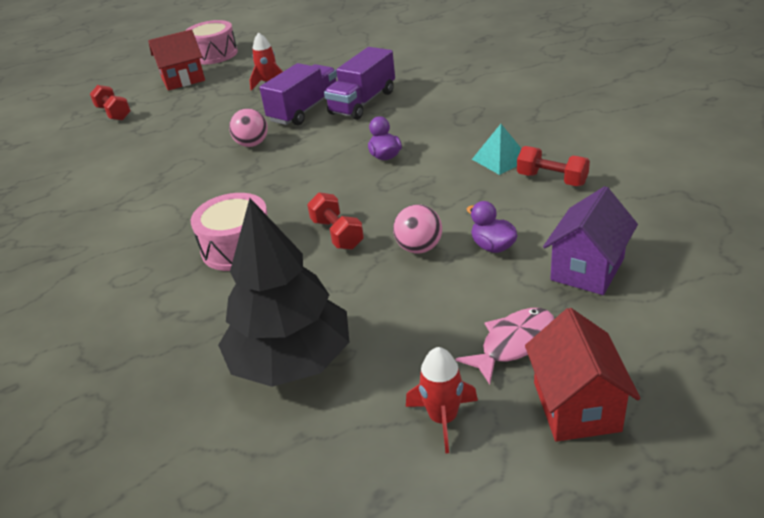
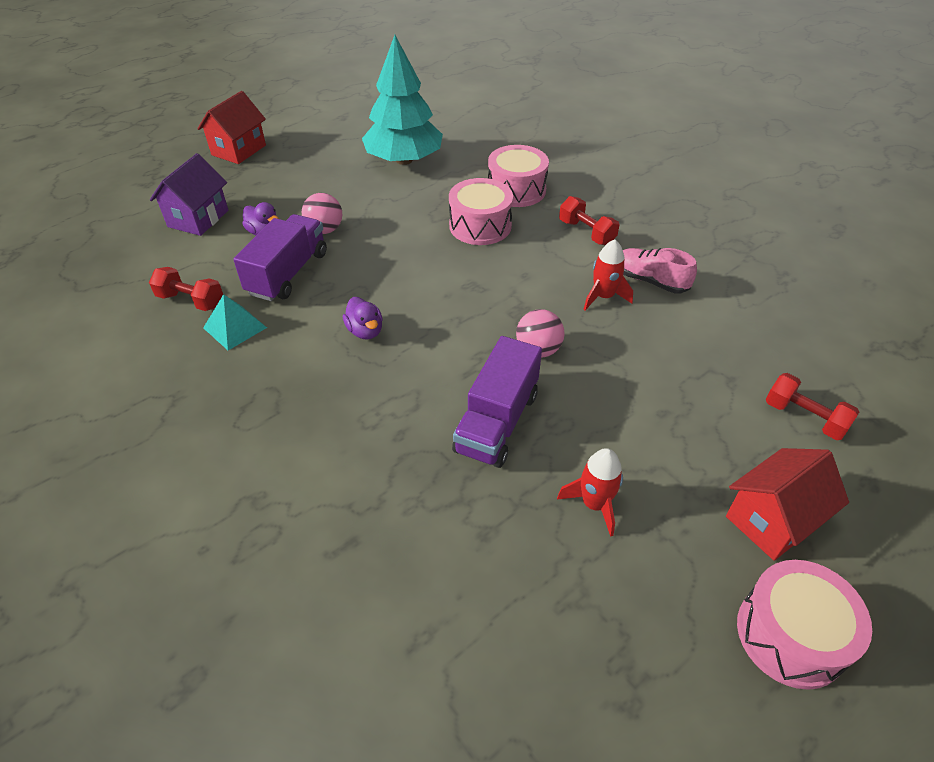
camera: 165 degrees right, 10 degrees up
black tree [218,198,350,387] -> turquoise tree [362,35,443,165]
red dumbbell [307,192,364,250] -> red dumbbell moved to [559,196,620,245]
purple truck [324,47,395,120] -> purple truck moved to [233,214,327,301]
red rocket [406,347,478,453] -> red rocket moved to [583,239,633,310]
pink fish [456,308,554,385] -> none
red house [525,308,641,442] -> red house turned 45 degrees clockwise [197,91,266,164]
none -> pink drum [488,145,549,207]
none -> pink shoe [623,248,697,294]

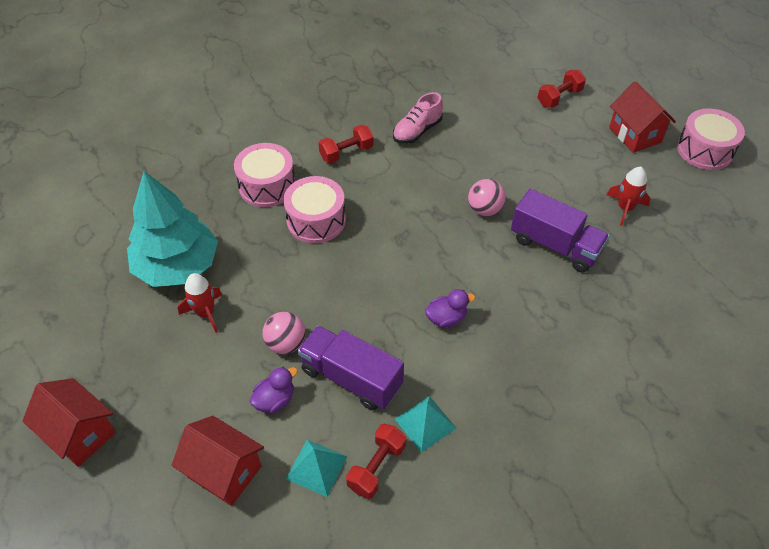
camera: 80 degrees left, 5 degrees up
purple house [150,153,228,236] -> red house [172,416,264,506]
red rocket [583,239,633,310] -> red rocket moved to [178,273,222,333]
none -> turquoise pyramid [286,440,348,497]

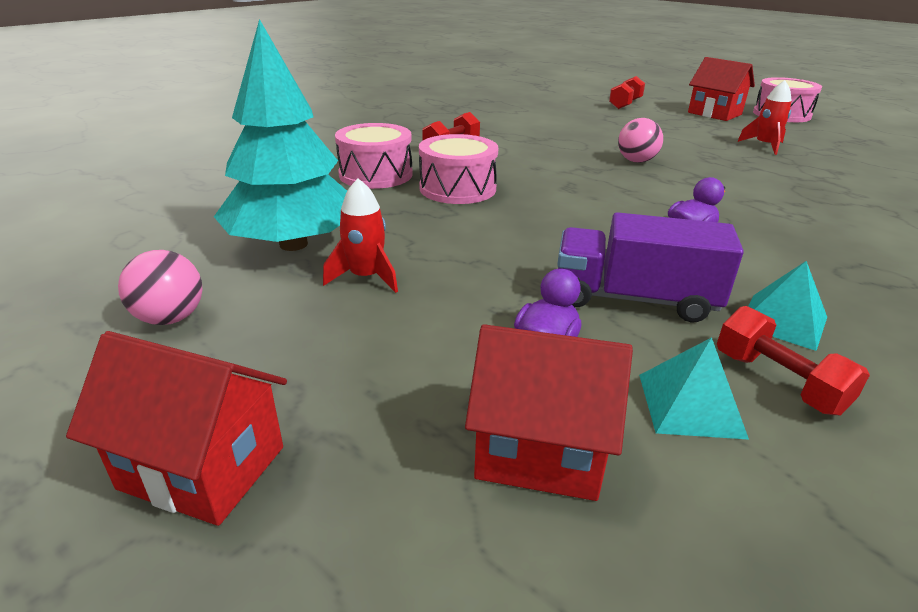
camera: 20 degrees left, 20 degrees down
pink ball [263,312,305,354] -> pink ball moved to [118,250,203,325]
red dumbbell [346,424,406,499] -> red dumbbell turned 45 degrees counterclockwise [717,306,870,415]
pink shoe [393,92,443,144] -> none
purple truck [511,189,610,273] -> none

